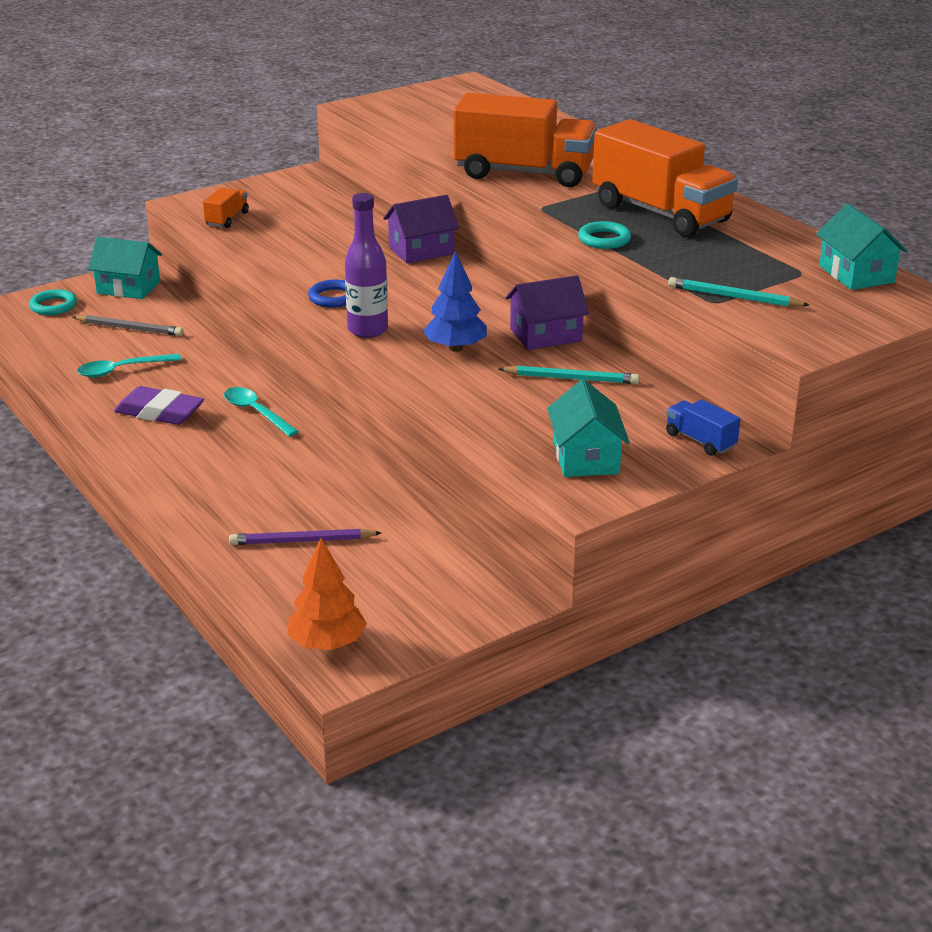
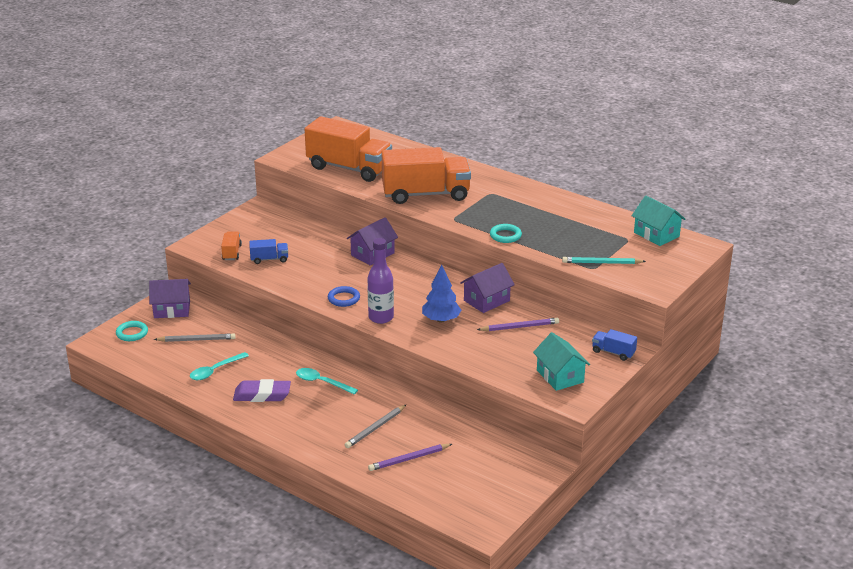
camera: 20 degrees left, 0 degrees up
turquoise house [88,237,162,299] -> purple house [149,279,191,318]
orange tree [287,538,367,650] -> none
turquoise pencil [499,365,639,384] -> purple pencil [477,318,559,331]
orange truck [592,119,738,237] -> orange truck moved to [305,116,392,182]
none -> blue truck [249,239,288,264]
none -> grey pencil [345,404,407,448]

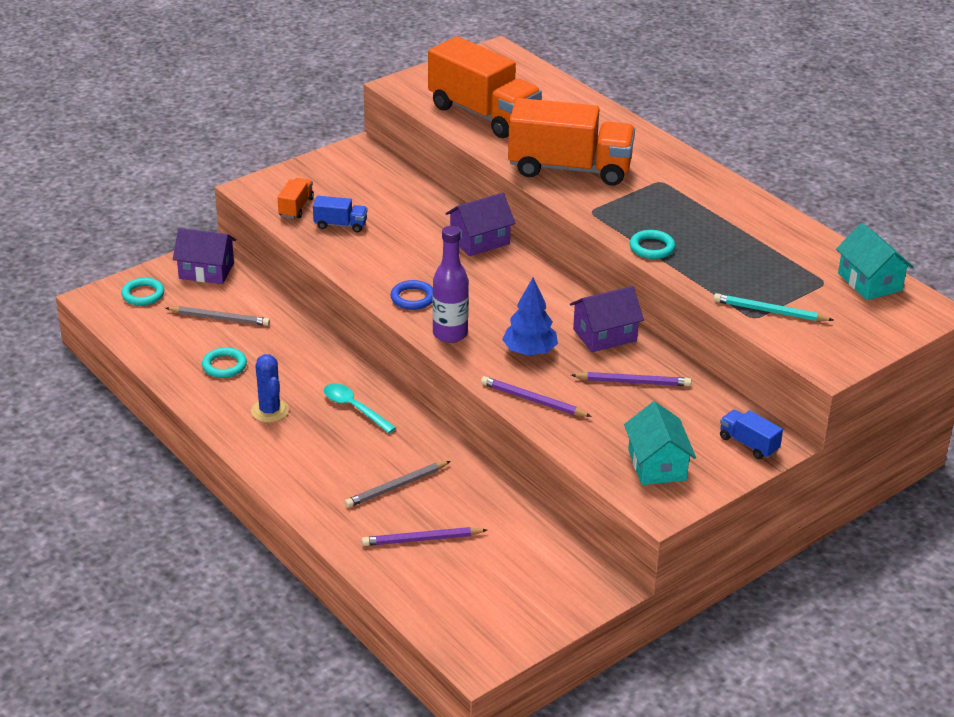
camera: 15 degrees right, 5 degrees up
turquoise spoon [190,352,249,380] -> turquoise ring [202,347,247,378]
purple eraser [233,379,291,402] -> blue cactus [251,354,289,423]
none -> purple pencil [481,376,592,417]

